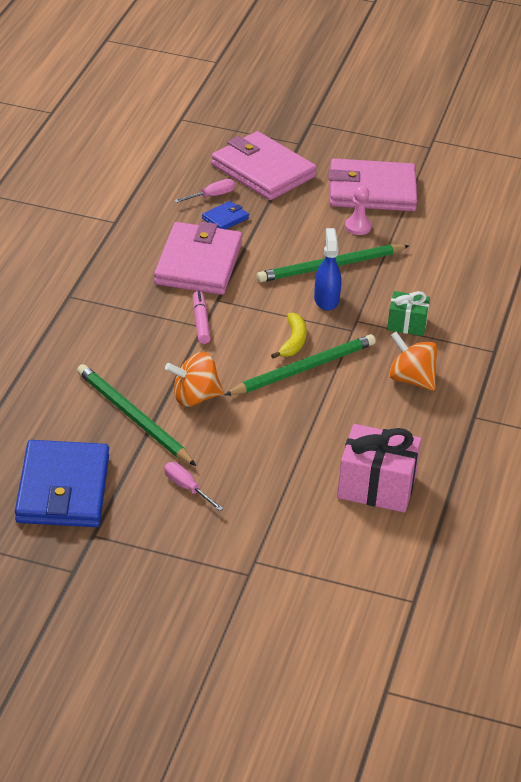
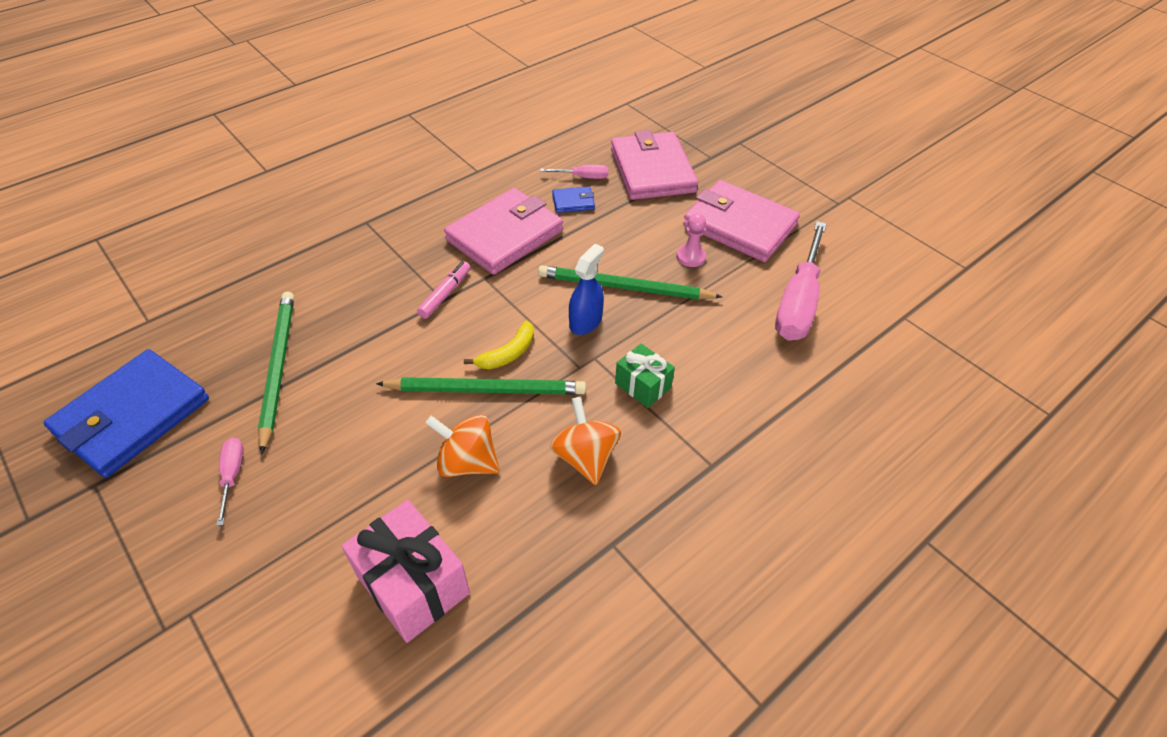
camera: 35 degrees right, 10 degrees up
orange spinning top [165,352,224,407] -> orange spinning top moved to [426,415,500,477]
none -> pink screwdriver [775,221,827,341]

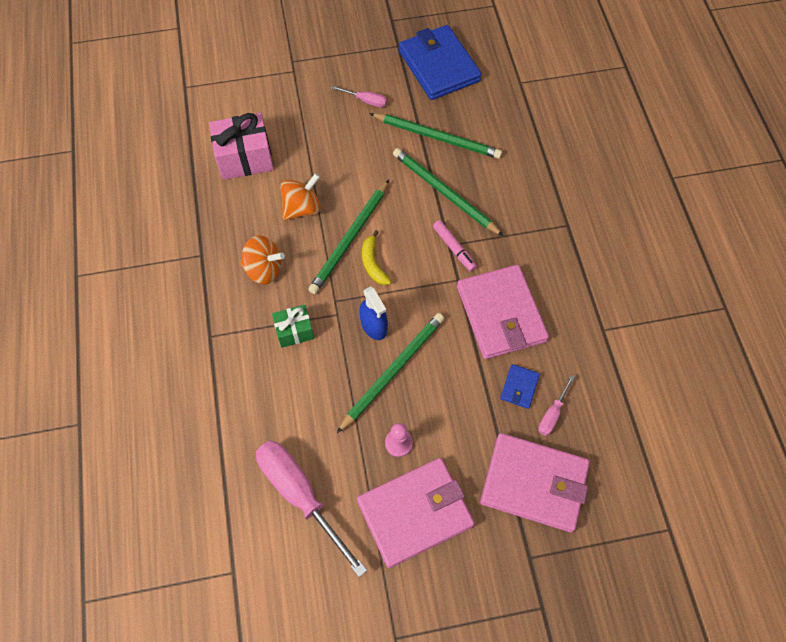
camera: 120 degrees right, 15 degrees up
none -> green pencil [393,148,503,236]

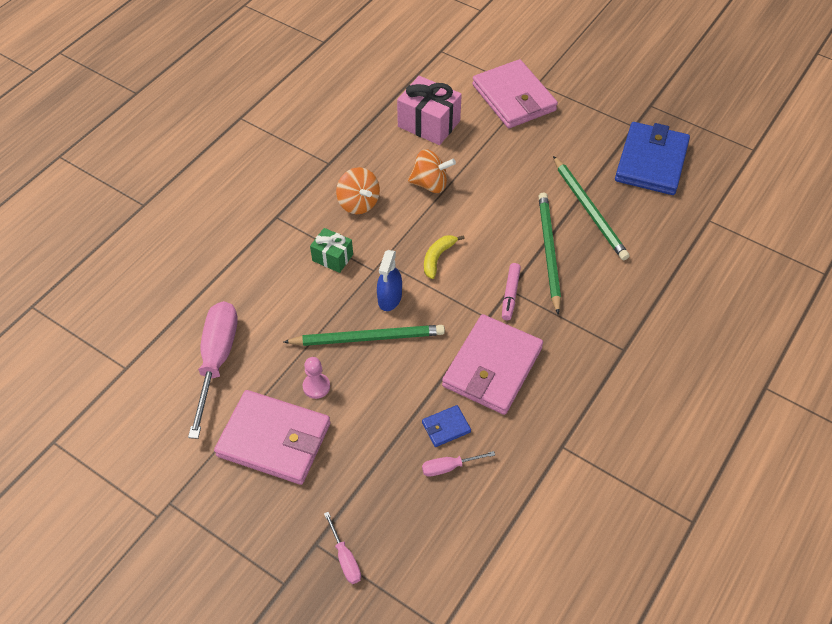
camera: 45 degrees right, 10 degrees down
green pencil [308,180,389,294] -> none
pink screwdriver [331,86,387,107] -> pink screwdriver moved to [324,512,361,584]
pink wallet [480,433,590,532] -> pink wallet moved to [472,59,558,128]

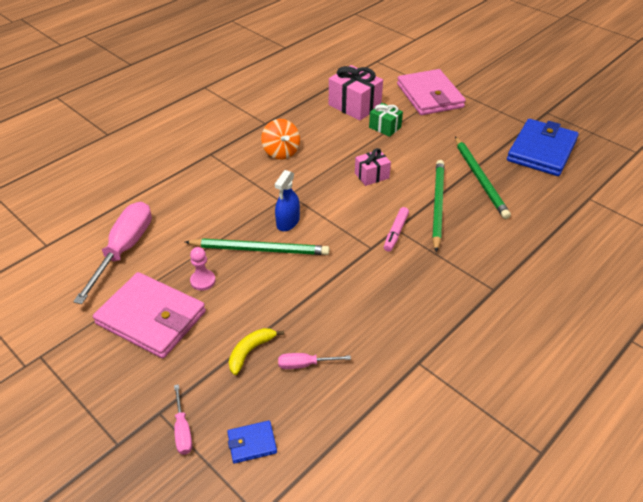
camera: 10 degrees right, 10 degrees down
green gift [310,228,353,273] -> green gift moved to [369,103,403,137]
orange spinning top [408,149,456,193] -> none
blue wallet [422,405,471,447] -> blue wallet moved to [227,420,277,464]
yellow banana [424,235,465,279] -> yellow banana moved to [229,328,284,375]
pink wallet [442,314,543,415] -> none
none -> pink gift [355,148,391,186]

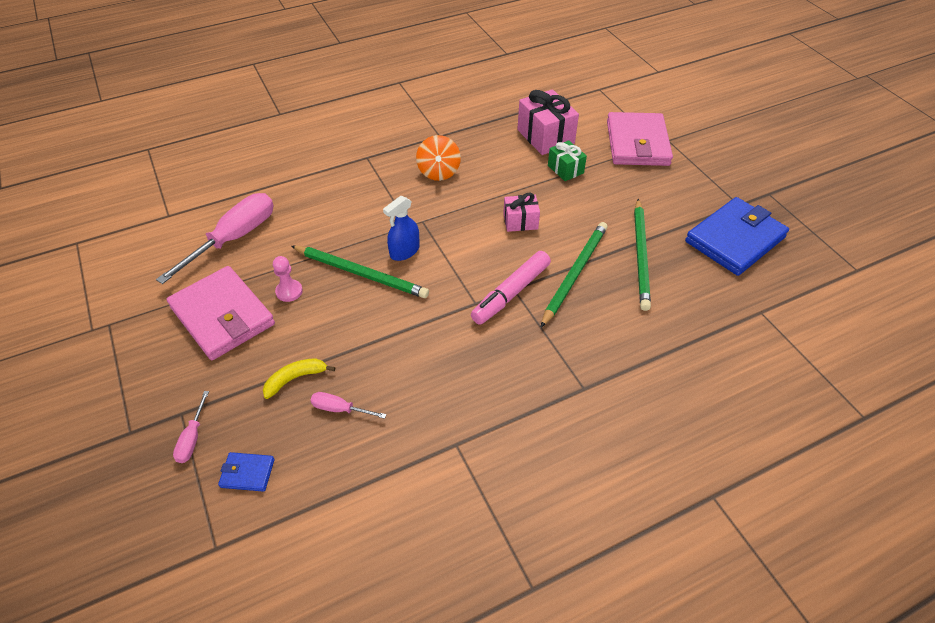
camera: 20 degrees right, 5 degrees up
pink marker [384,207,409,252] -> pink marker [471,251,551,325], size x1.60

